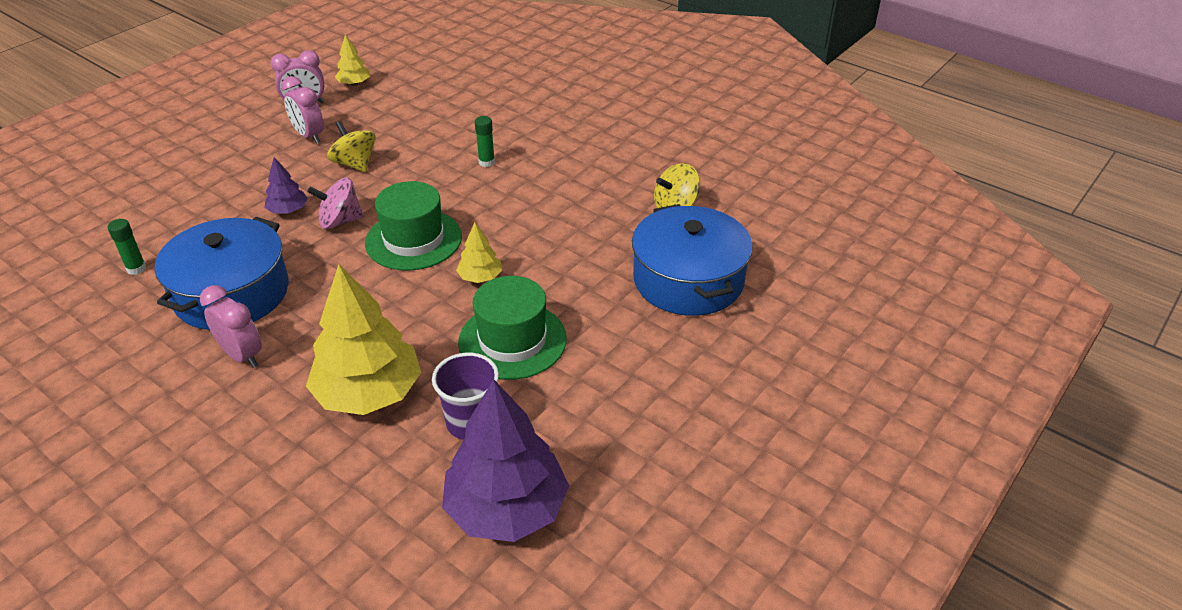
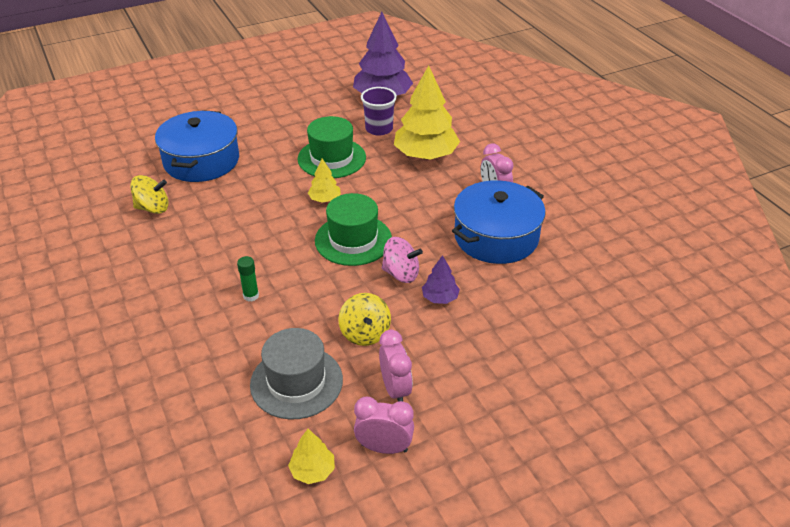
camera: 155 degrees left, 0 degrees up
green glue stick [108,219,146,275] -> none
none -> grey hat [250,328,343,419]

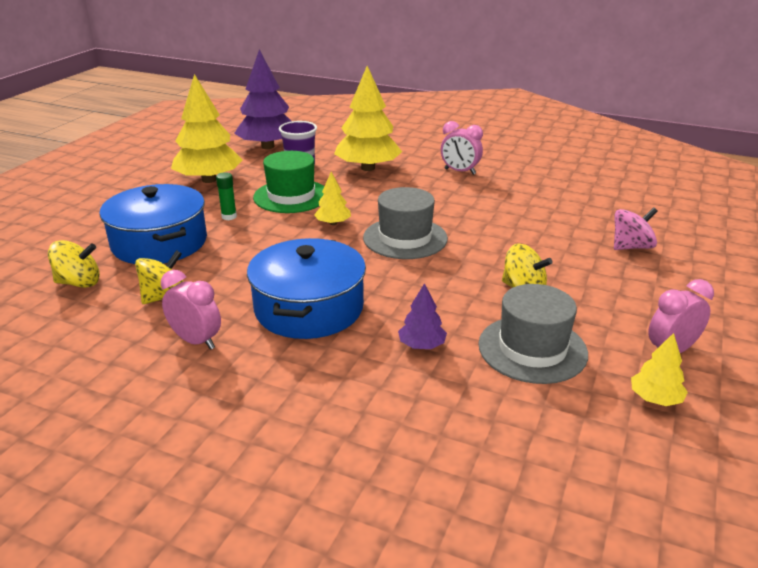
camera: 40 degrees left, 10 degrees down
green glue stick [237,256,259,301] -> green glue stick moved to [216,172,237,220]
green hat [315,193,392,266] -> grey hat [363,187,448,259]
pink clock [379,330,413,402] -> pink clock moved to [161,270,221,350]
pink spinning top [382,237,423,283] -> pink spinning top moved to [614,207,658,250]
purple tree [422,255,460,304] -> purple tree moved to [398,283,447,349]
blue pot [452,180,546,264] -> blue pot moved to [247,238,366,339]
none -> yellow spinning top [48,240,100,288]
none -> yellow tree [171,74,243,183]

